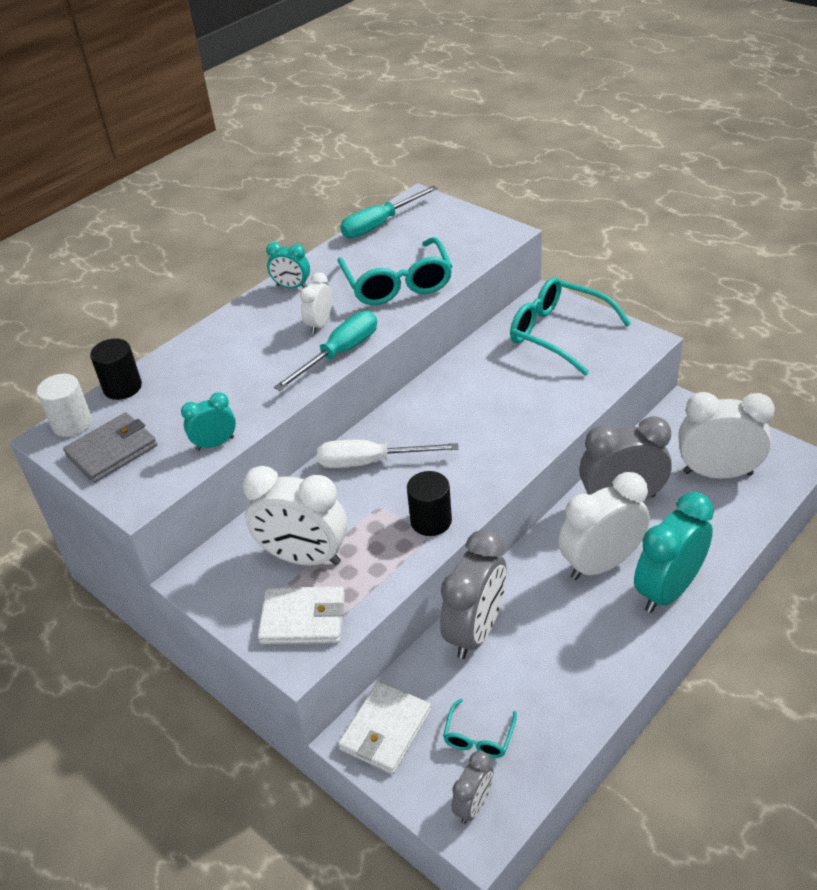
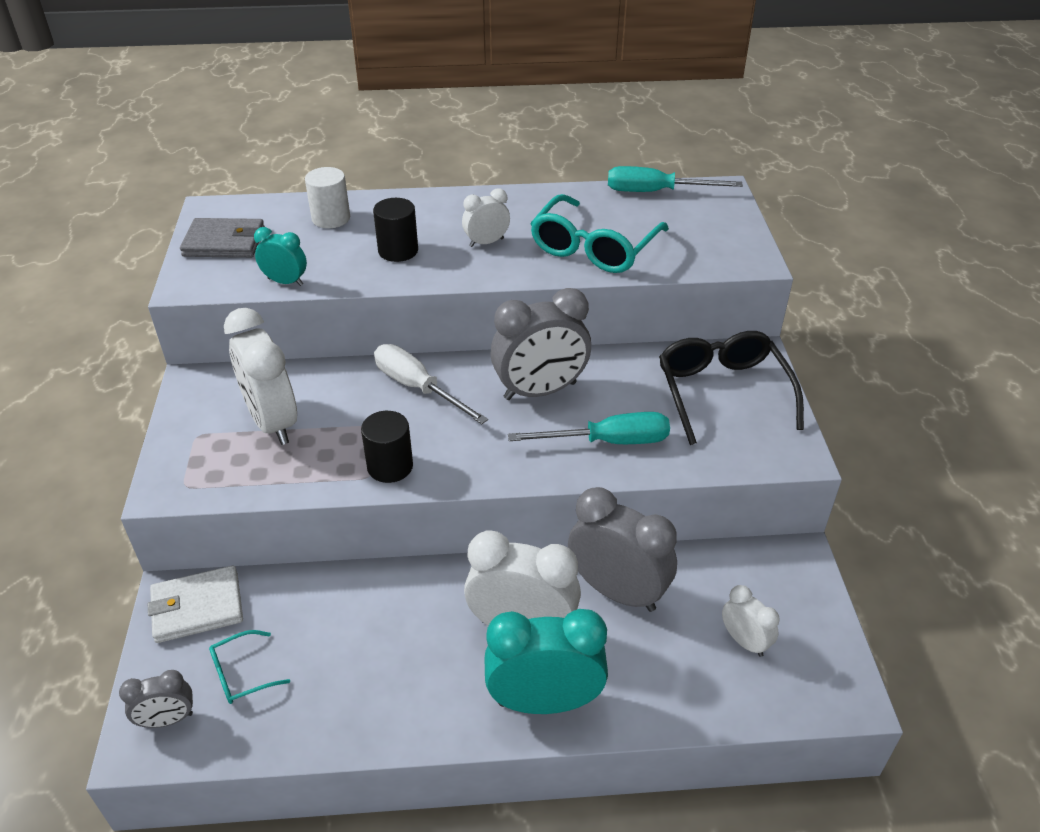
camera: 40 degrees right, 0 degrees up
white cylinder [37,374,92,437] -> white cylinder moved to [305,167,350,228]
black cylinder [90,338,142,400] -> black cylinder moved to [373,198,418,262]
white wallet [258,586,345,644] -> none
turquoise clock [266,242,310,288] -> none
turquoise screwdriver [274,311,377,391] -> turquoise screwdriver moved to [508,412,670,444]
grey clock [440,529,507,659] -> grey clock moved to [490,288,591,400]
turquoise glasses [510,277,631,376] -> black glasses [659,331,804,445]
white clock [679,392,775,479] -> white clock [722,585,780,657], size x0.52

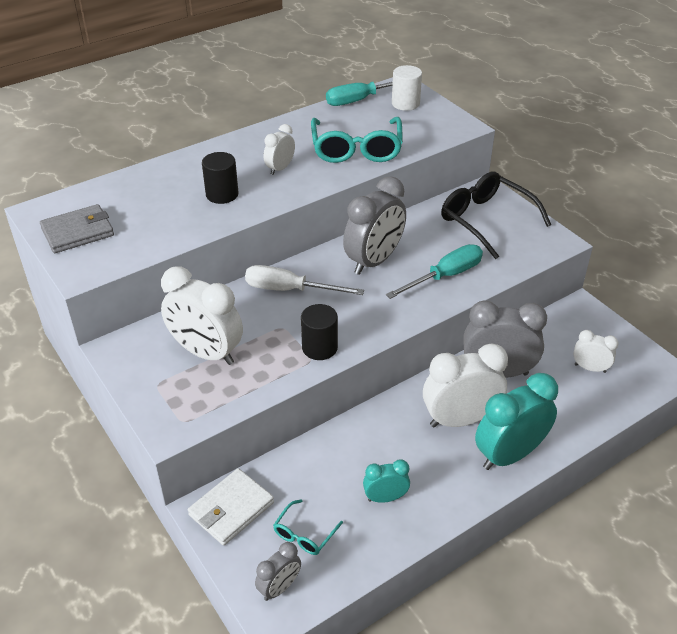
camera: 30 degrees left, 0 degrees up
turquoise clock [254,227,307,286] -> turquoise clock moved to [363,459,410,503]
white cylinder [305,167,350,228] -> white cylinder moved to [392,65,422,111]

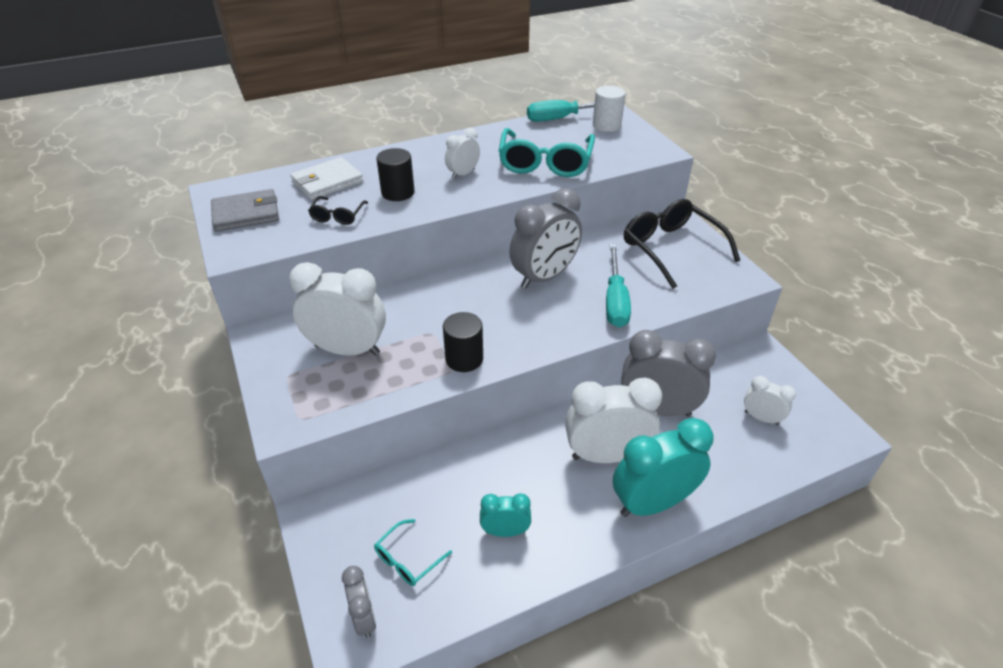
camera: 10 degrees right, 0 degrees up
white clock [161,267,243,365] -> white clock turned 150 degrees clockwise [289,262,386,356]
white wallet [188,468,274,546] -> white wallet moved to [290,157,363,200]
white screwdriver [245,265,364,295] -> none
grey clock [255,542,301,601] -> grey clock turned 75 degrees counterclockwise [342,566,376,638]
turquoise screwdriver [386,244,483,299] -> turquoise screwdriver turned 120 degrees clockwise [606,244,631,328]
none -> black glasses [308,196,368,225]

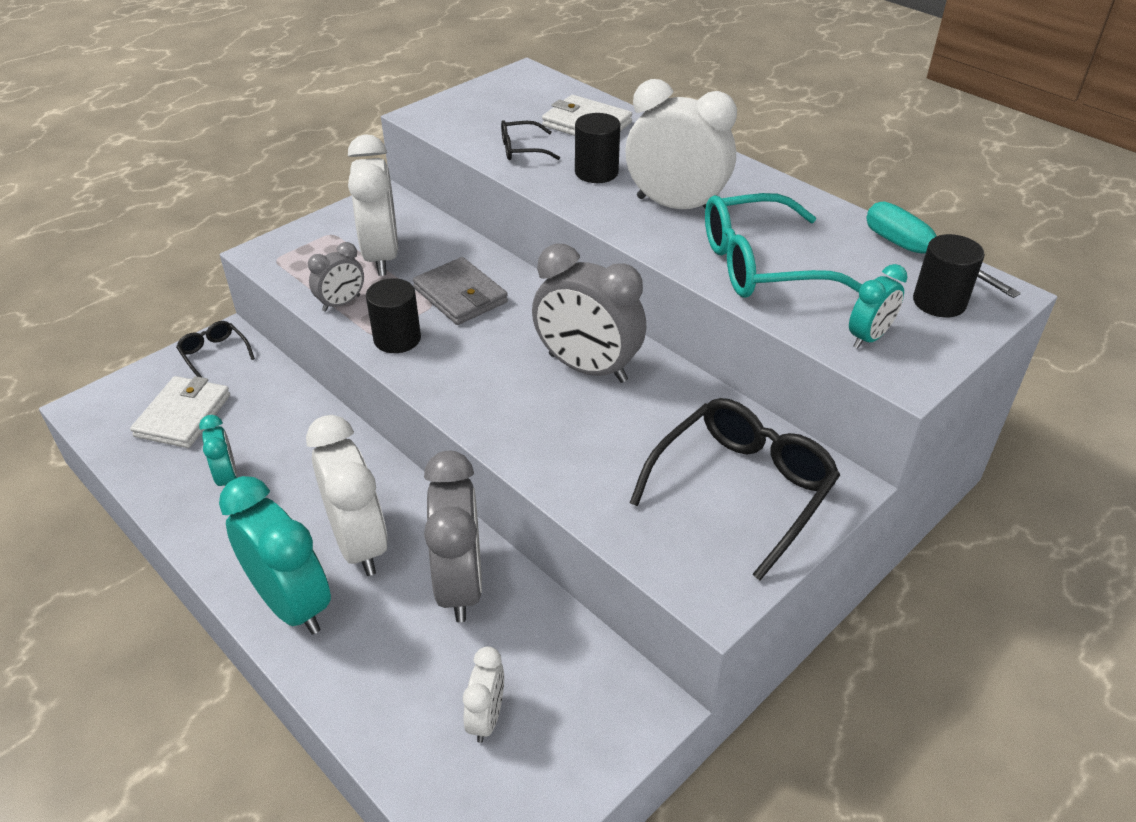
camera: 70 degrees right, 0 degrees up
grey wallet [211,189,279,232] -> grey wallet moved to [413,257,508,325]
grey clock [342,566,376,638] -> grey clock moved to [308,242,364,312]
turquoise glasses [374,519,452,586] -> white wallet [130,376,230,448]
white clock [445,128,480,179] -> white clock [626,79,737,209], size x1.92
white cylinder [593,86,625,132] -> black cylinder [913,234,985,318]
turquoise screwdriver [606,244,631,328] -> none
none -> black glasses [176,321,255,378]
none -> turquoise clock [849,264,907,348]

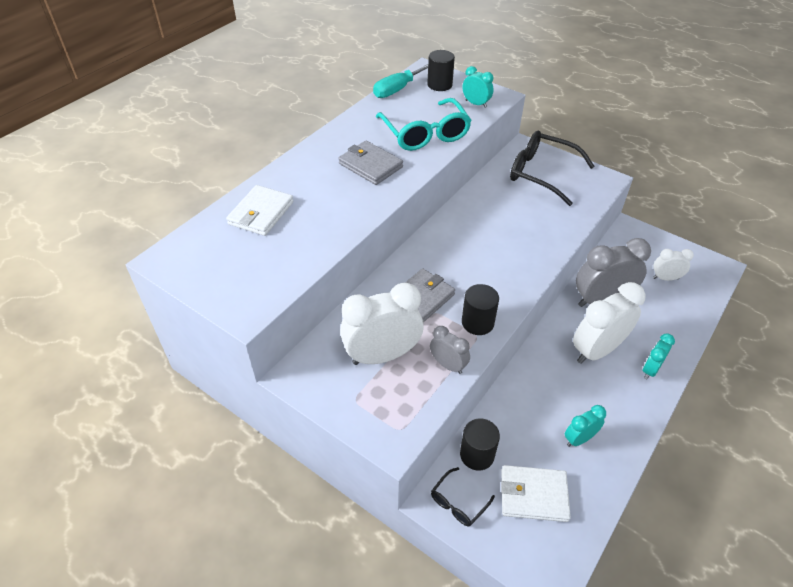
camera: 100 degrees left, 5 degrees up
turquoise clock [219,476,331,635] -> turquoise clock [643,334,675,379], size x0.52
black glasses [501,120,560,160] -> none
grey clock [532,243,646,383] -> none
black cylinder [575,113,620,183] -> black cylinder moved to [460,418,500,471]
white clock [626,79,737,209] -> grey wallet [338,141,403,185]

